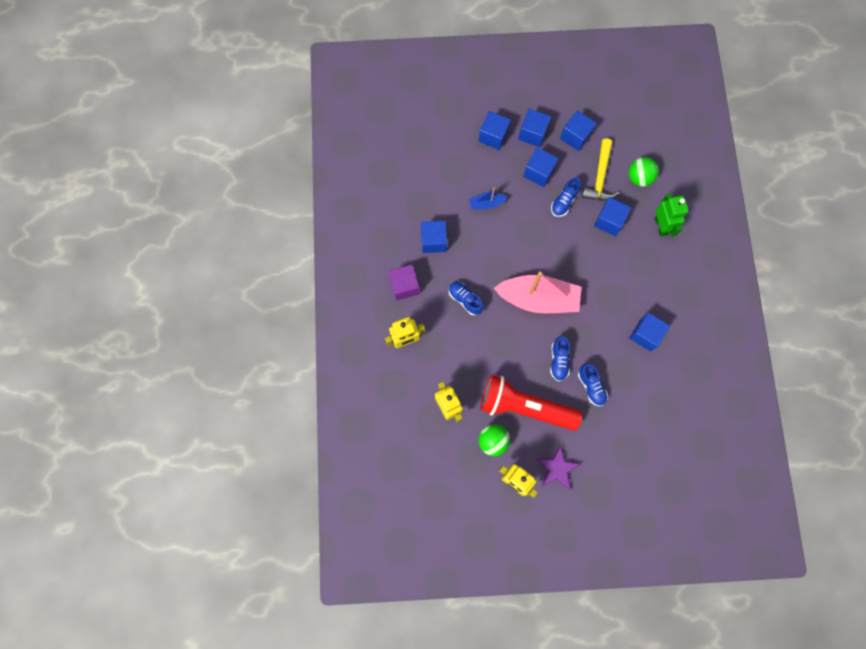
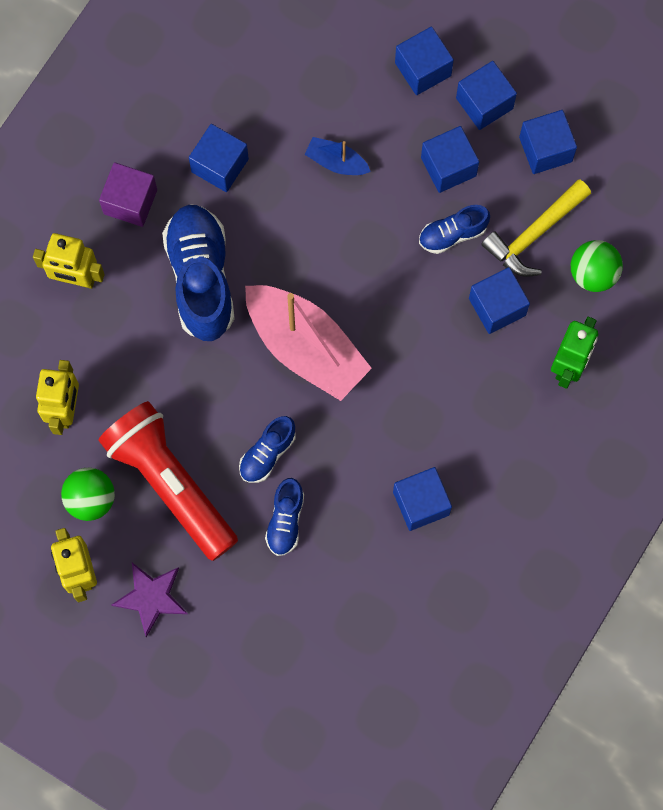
camera: 35 degrees right, 0 degrees up
blue shoe [449,282,484,315] -> blue shoe [162,204,235,341], size x1.93

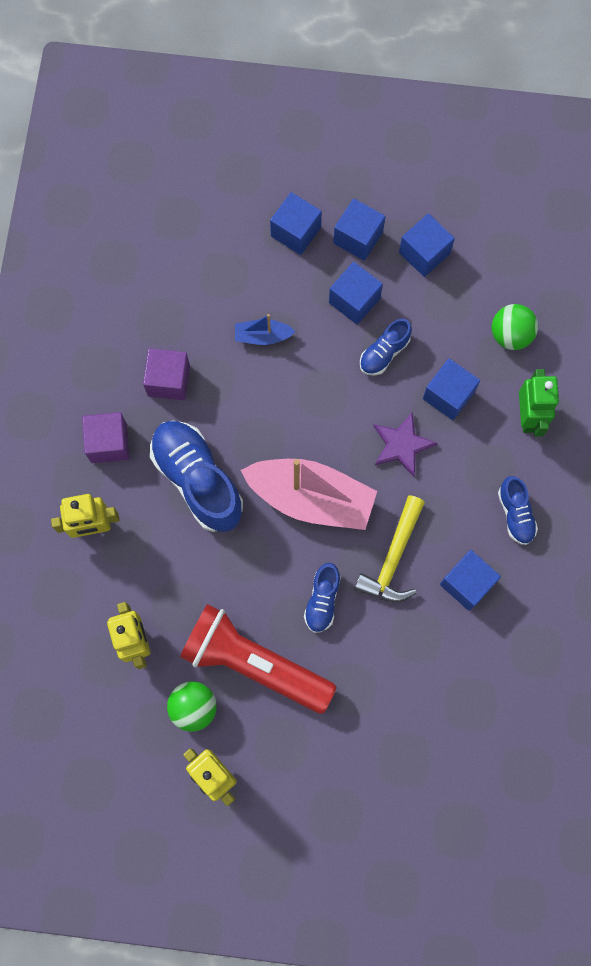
camera: 25 degrees left, 0 degrees up
purple star [112,563,188,637] -> purple star moved to [374,413,438,477]
blue cube [189,124,249,192] -> purple cube [143,348,190,400]
blue shoe [265,478,304,556] -> blue shoe moved to [498,476,538,545]
yellow hammer [481,179,591,277] -> yellow hammer moved to [354,495,425,602]

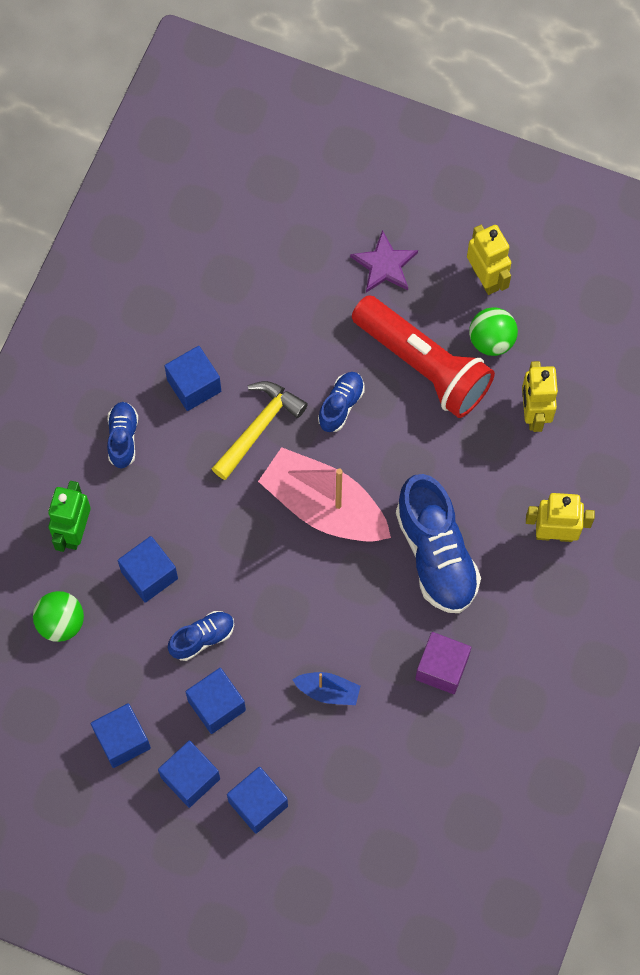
camera: 165 degrees left, 5 degrees down
purple cube [82,412,129,463] -> none
purple star [374,413,438,477] -> purple star moved to [350,230,418,293]

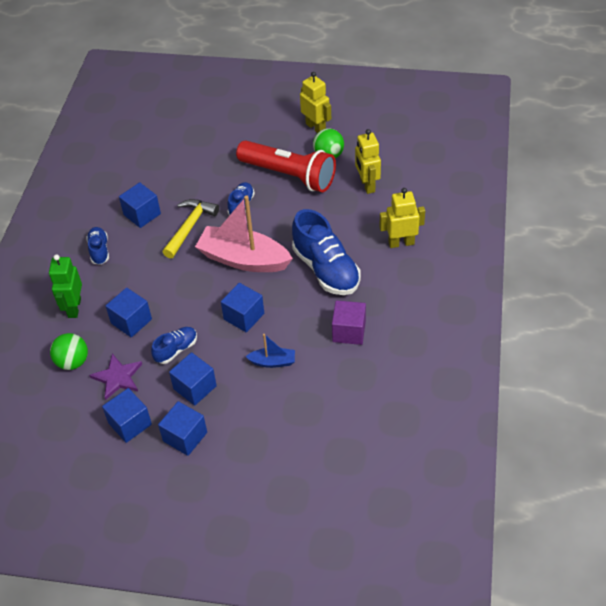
camera: 10 degrees left, 20 degrees down
blue cube [227,767,288,834] -> blue cube moved to [221,283,264,332]
purple star [350,230,418,293] -> purple star moved to [89,354,142,400]

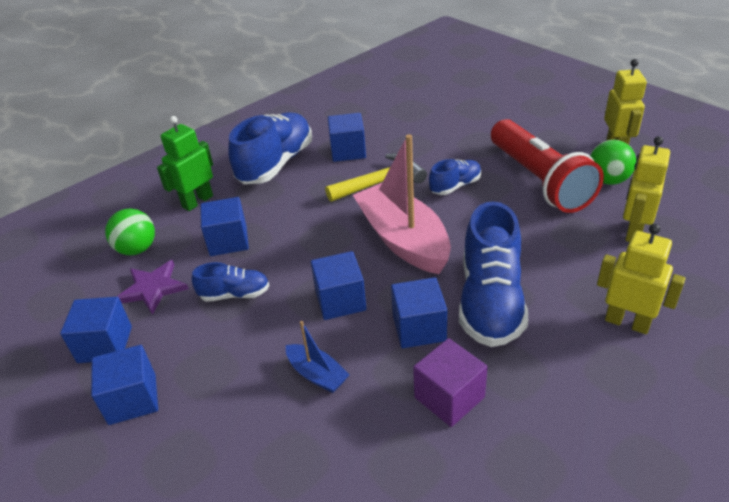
camera: 40 degrees right, 10 degrees down
blue shoe [86,227,109,265] -> blue shoe [228,112,312,184], size x1.93
blue cube [169,352,217,406] -> blue cube moved to [391,277,447,348]

